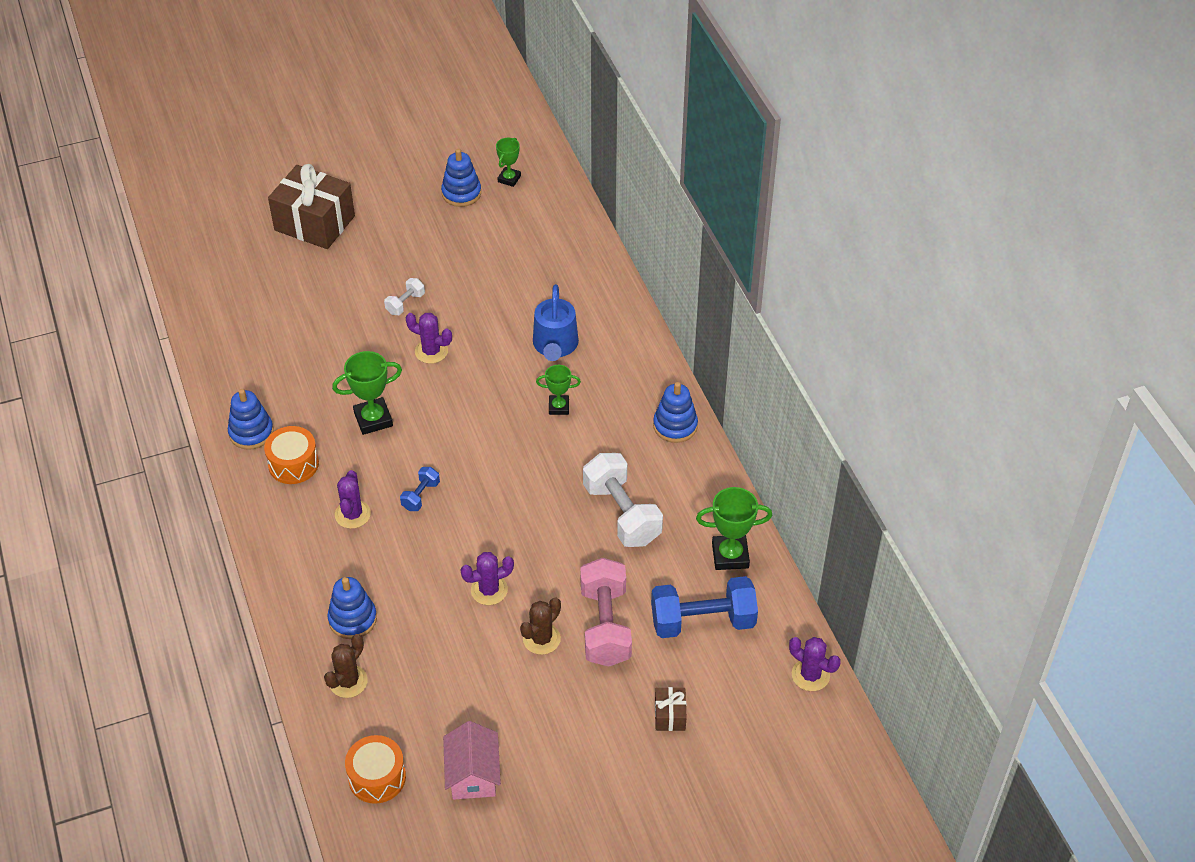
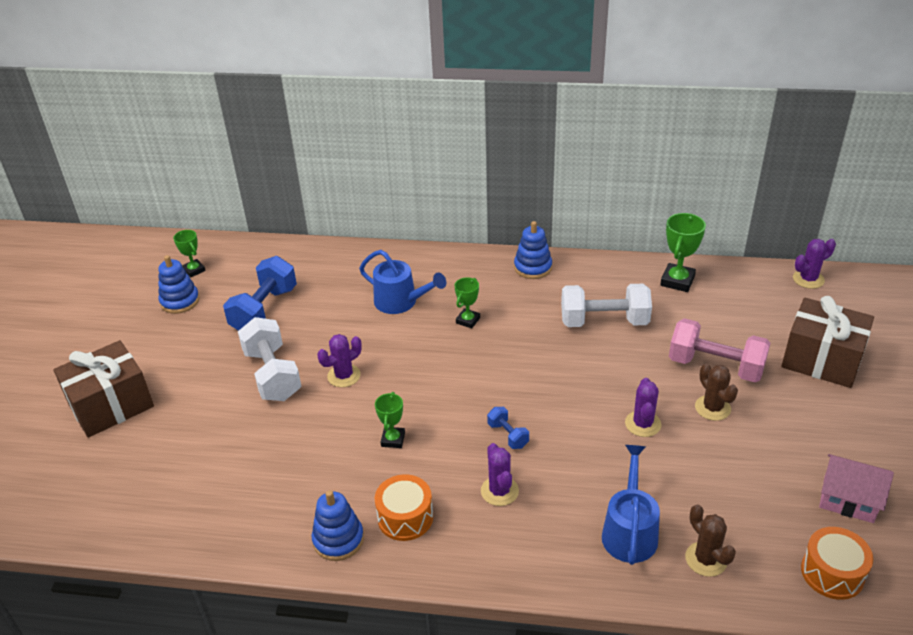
camera: 60 degrees left, 10 degrees down
blue stacking toy [327,577,377,639] -> blue watering can [602,445,660,565]
green trophy [332,351,402,435] -> green trophy [375,392,405,448], size x0.63
purple cactus [335,470,371,529] -> purple cactus turned 45 degrees clockwise [481,443,519,506]
white dumbbell [384,278,425,315] -> white dumbbell [238,317,302,401], size x2.08
blue dumbbell [651,576,758,638] -> blue dumbbell moved to [223,256,297,331]
brown gift [655,687,687,731] -> brown gift [781,296,874,388], size x2.25

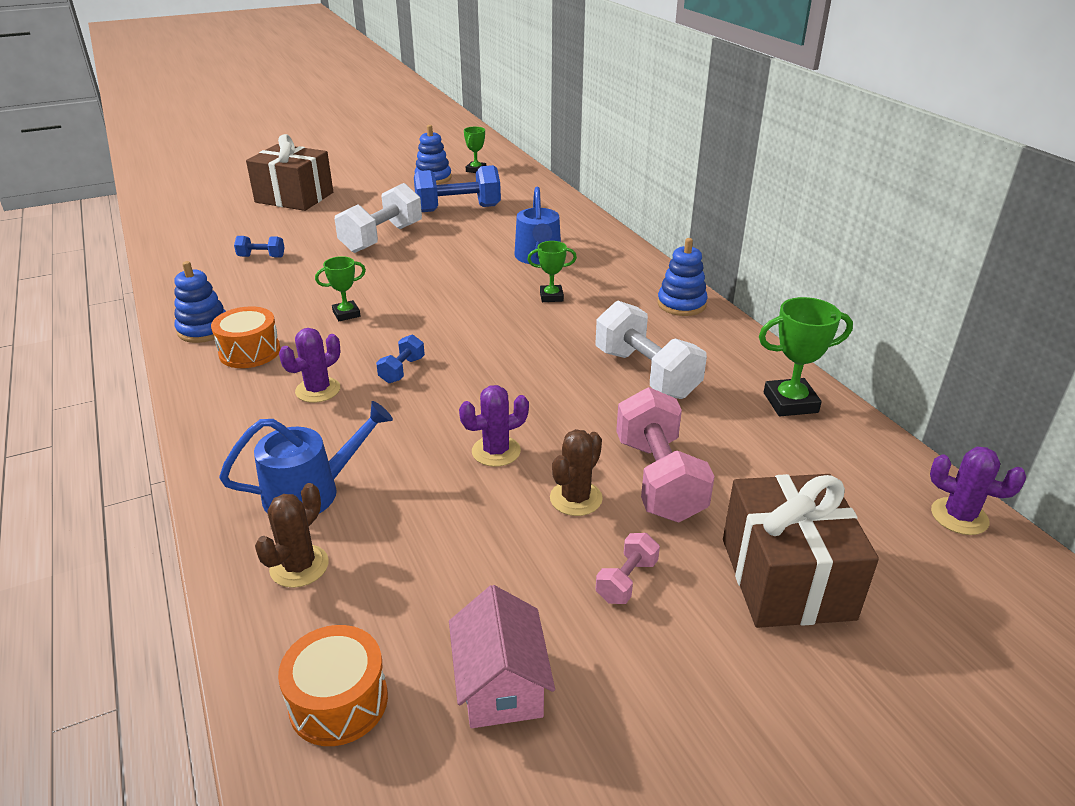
camera: 55 degrees right, 5 degrees down
purple cactus [317,334,362,387] -> none
none -> blue dumbbell [234,236,284,258]
none -> pink dumbbell [596,533,660,604]

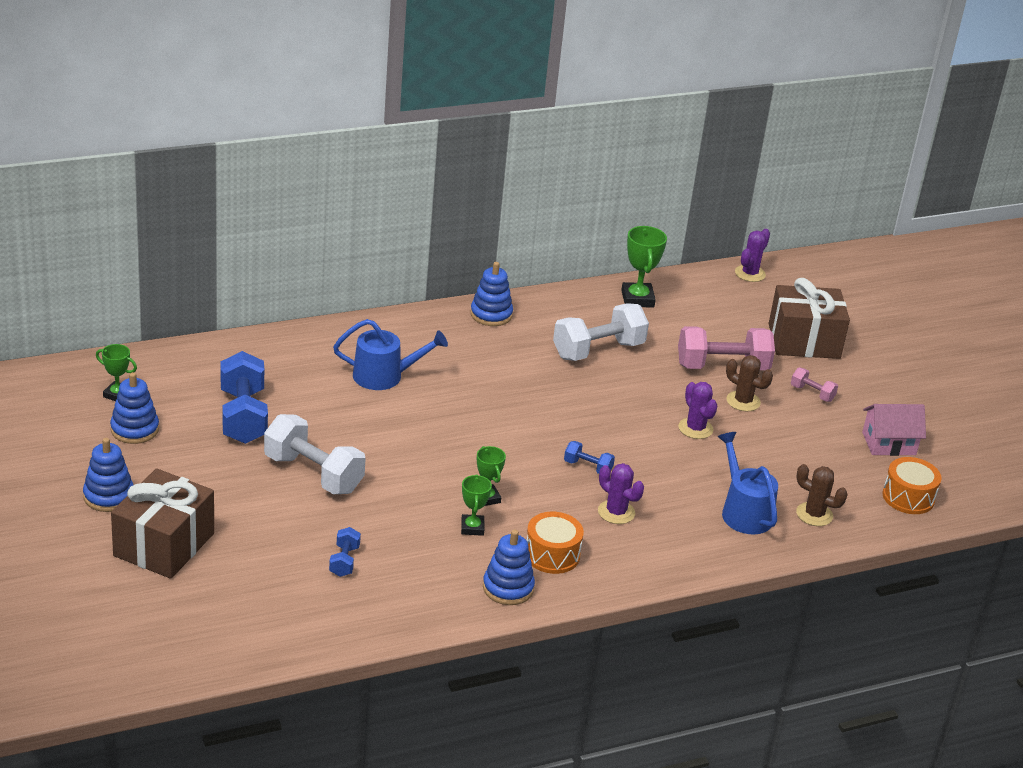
camera: 90 degrees left, 0 degrees up
green trophy [527,241,577,302] -> green trophy moved to [461,474,492,536]
none -> blue stacking toy [83,438,134,512]

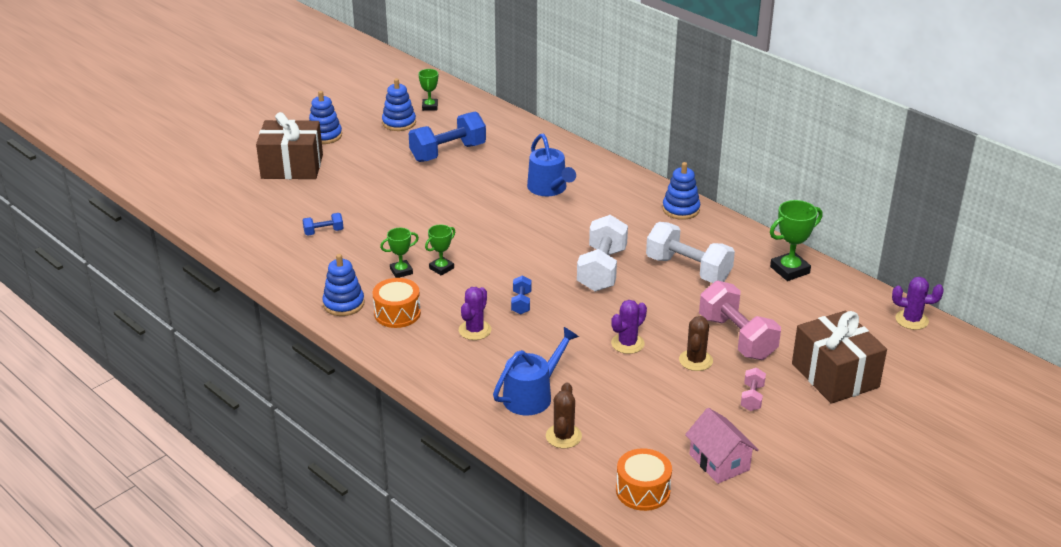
camera: 70 degrees right, 0 degrees up
white dumbbell [264,414,366,494] -> white dumbbell moved to [577,215,628,292]

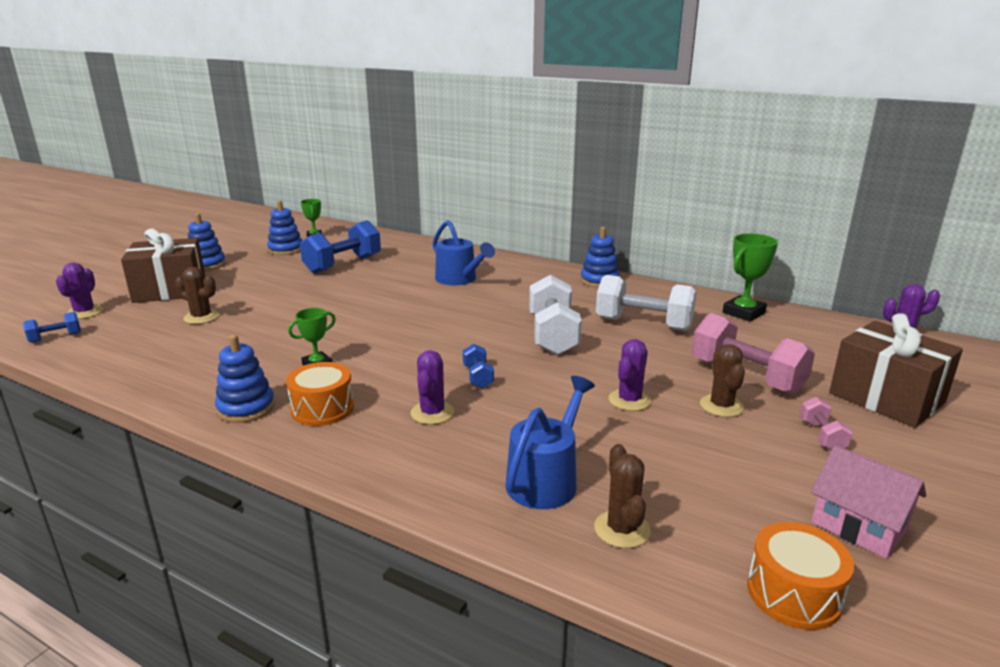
camera: 15 degrees left, 10 degrees down
blue dumbbell [303,213,343,236] -> blue dumbbell moved to [23,312,81,343]
green trophy [425,225,455,276] -> none
none -> purple cactus [56,262,103,319]
none -> brown cactus [175,267,219,324]

